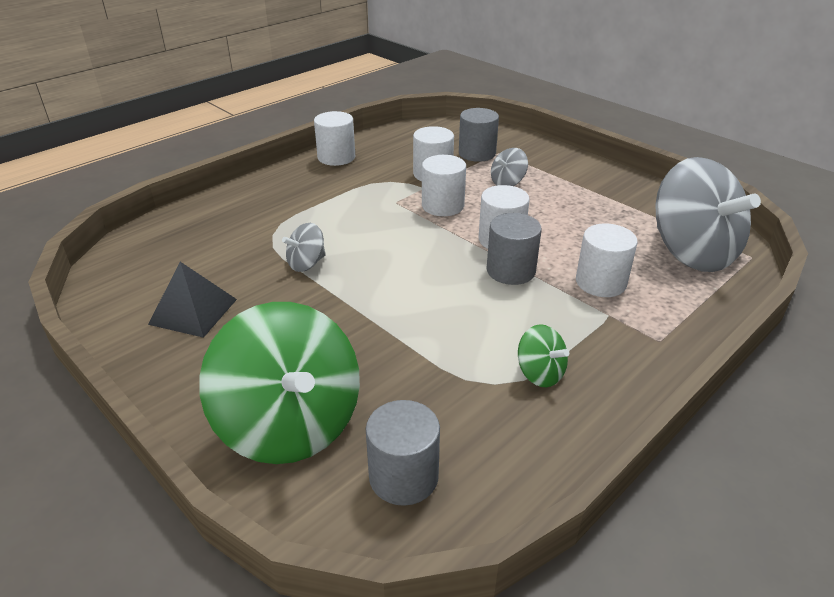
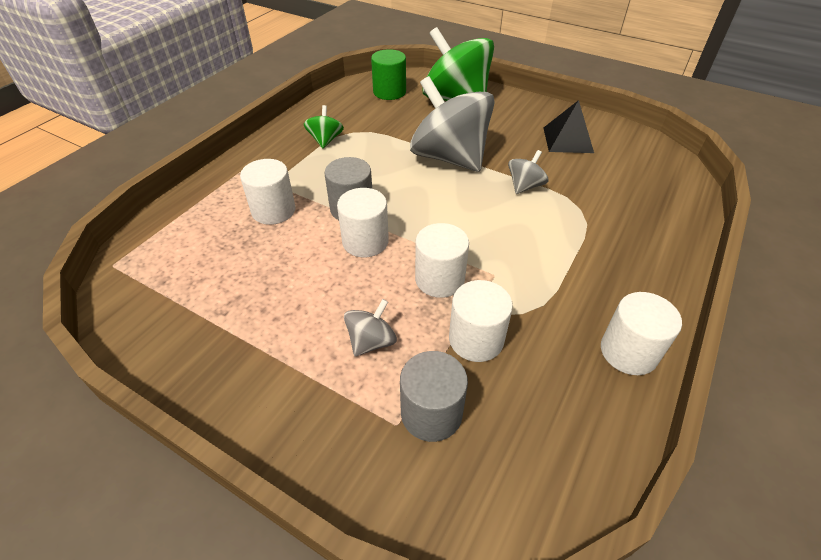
camera: 165 degrees right, 10 degrees up
grey cylinder [366,400,440,506] -> green cylinder [371,49,406,100]
green spinning top [518,324,569,387] -> green spinning top turned 60 degrees clockwise [304,105,344,148]
grey spinning top [655,157,761,272] -> grey spinning top moved to [410,76,495,172]

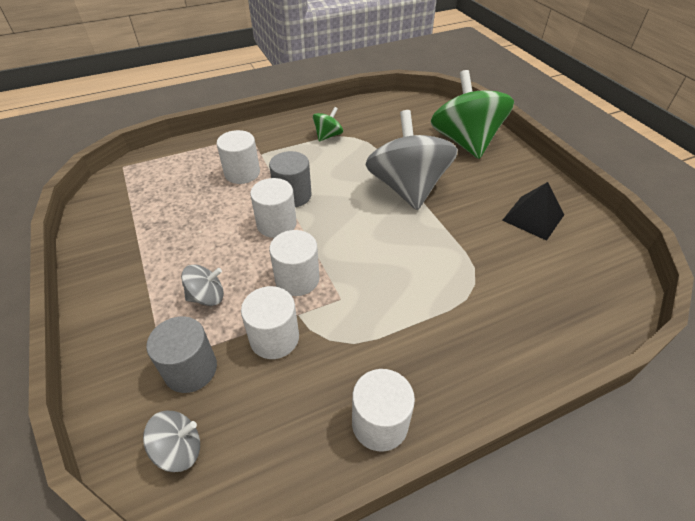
camera: 35 degrees right, 0 degrees up
green cylinder [371,49,406,100] -> none
grey spinning top [508,150,548,194] -> grey spinning top moved to [143,411,200,472]

